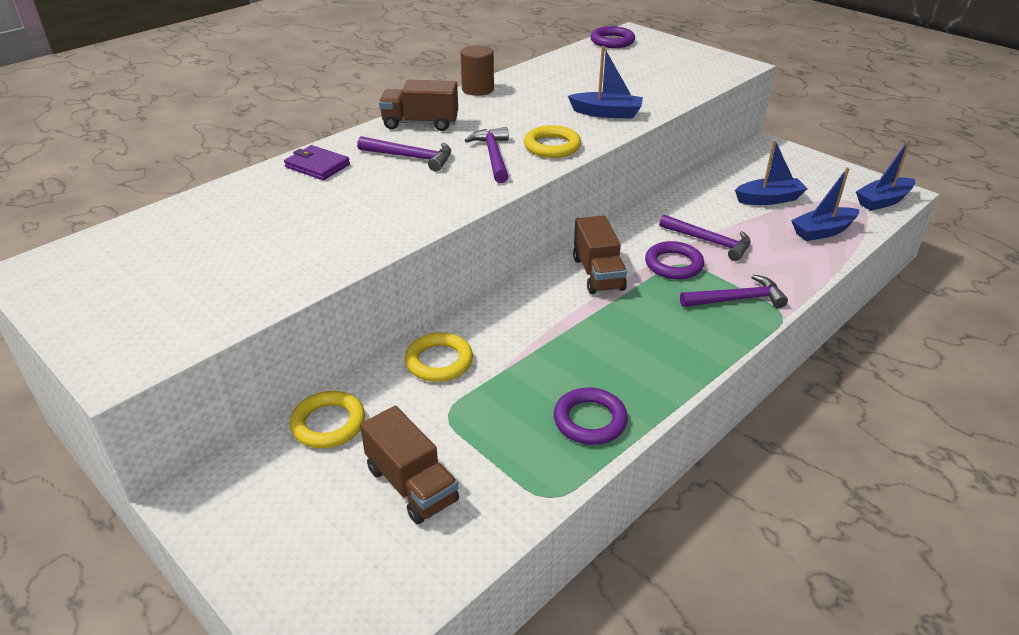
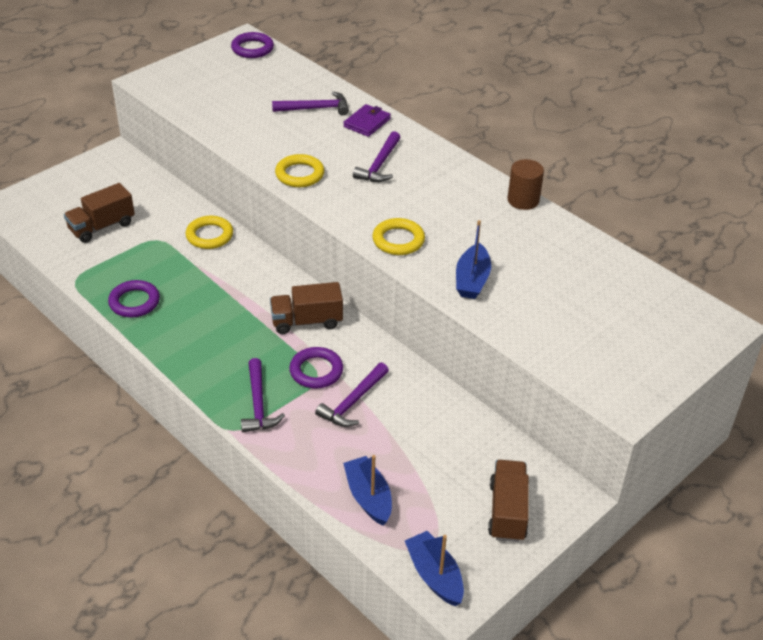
camera: 90 degrees right, 5 degrees up
yellow ring [290,391,365,448] -> yellow ring moved to [275,154,324,187]
brown truck [379,80,458,131] -> brown truck moved to [488,460,529,542]
purple hammer [465,127,509,183] -> purple hammer moved to [272,92,349,116]
purple ring [590,26,635,48] -> purple ring moved to [231,32,274,58]
blue boat [735,140,808,205] -> none

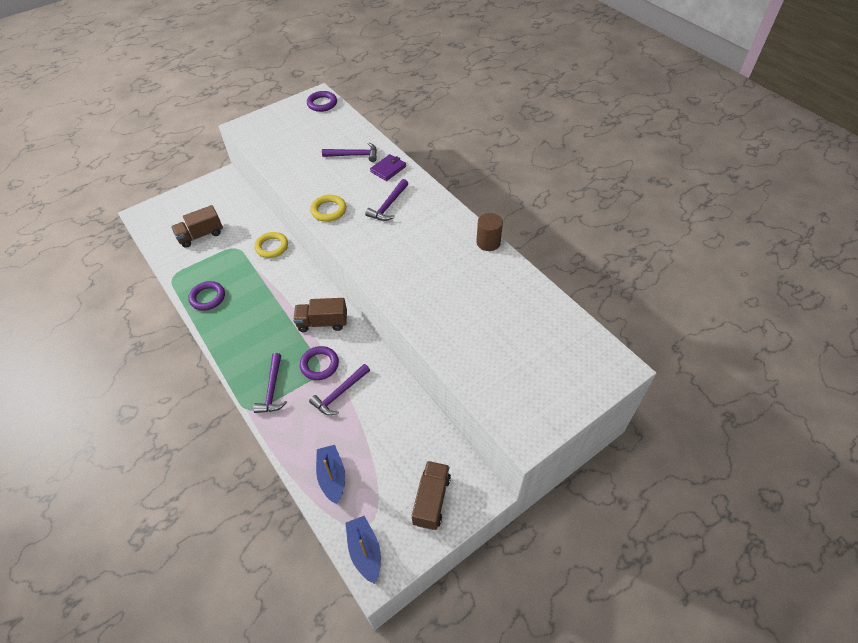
camera: 10 degrees right, 10 degrees up
yellow ring [372,218,425,255] -> none
blue boat [456,220,491,299] -> none

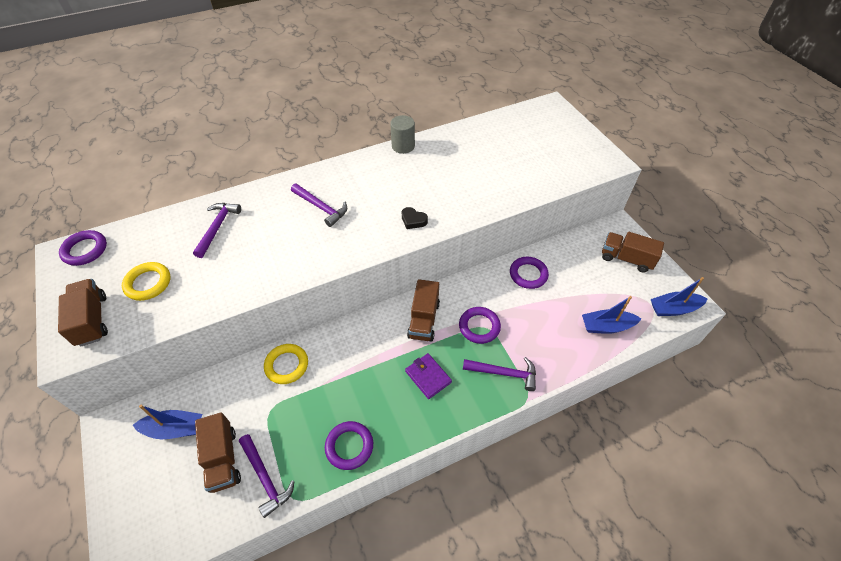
camera: 80 degrees left, 0 degrees up
purple hammer [309,364,370,415] -> purple hammer moved to [239,434,295,518]
yellow ring [310,195,346,222] -> yellow ring moved to [122,262,170,301]
purple wallet [370,154,406,181] -> purple wallet moved to [405,353,452,399]
brown cylinder [476,213,503,251] -> grey cylinder [390,115,415,154]
none -> brown truck [58,279,108,347]
none -> blue boat [133,405,202,439]
none -> black heart [402,207,428,229]
none -> purple ring [510,257,549,289]

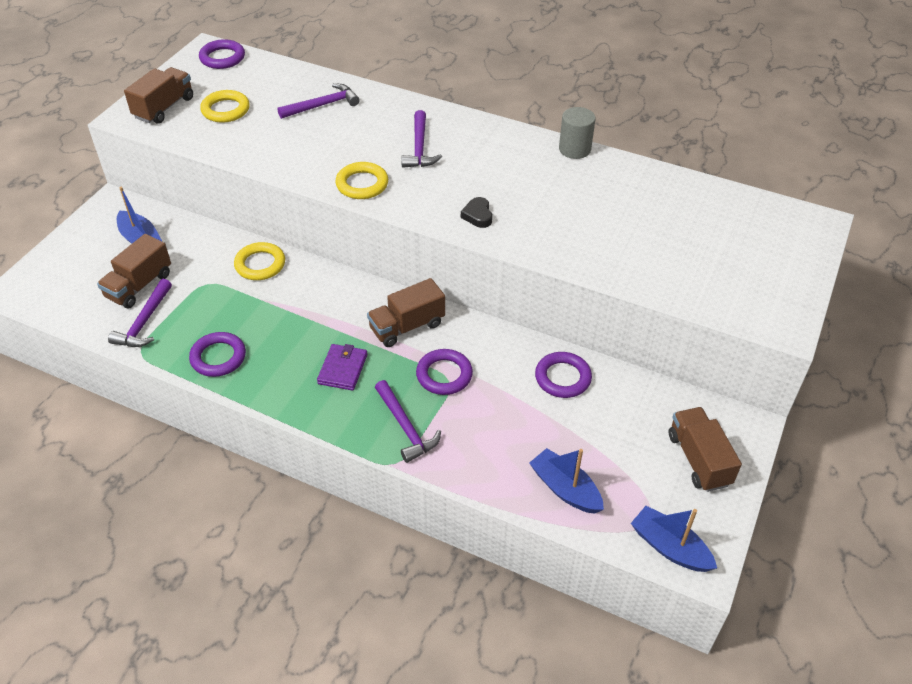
camera: 50 degrees right, 5 degrees down
none -> yellow ring [335,162,388,199]

